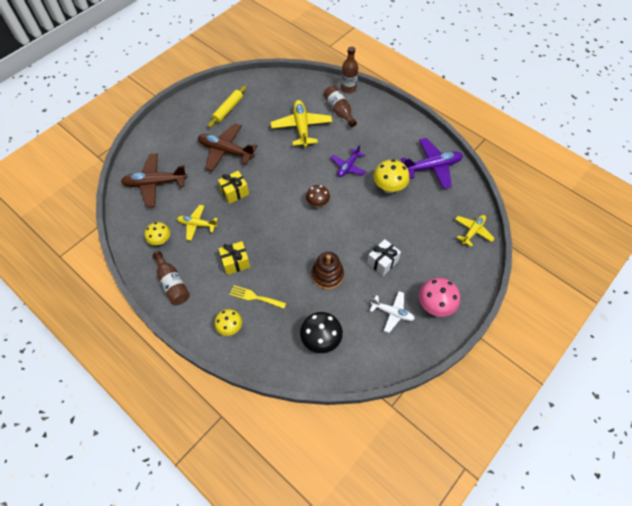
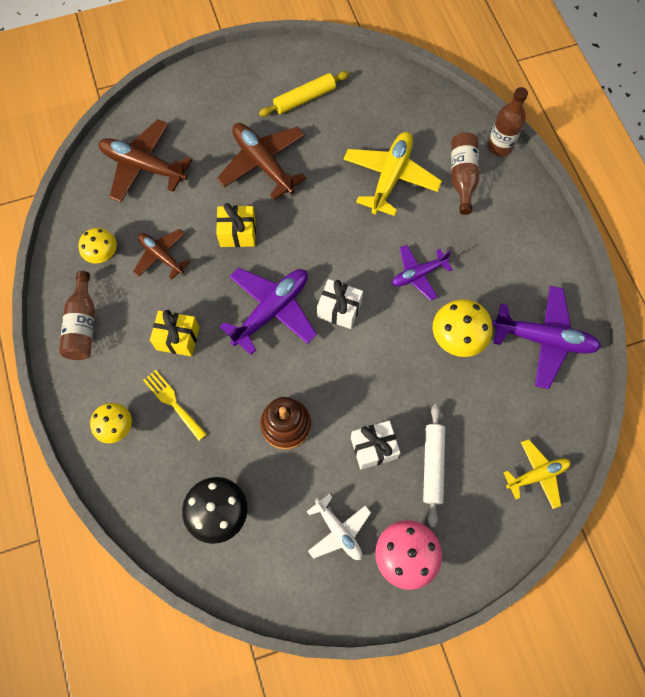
camera: 30 degrees right, 10 degrees up
yellow plane [177,205,218,241] -> brown plane [133,229,190,280]
brown mushroom [306,185,330,207] -> white gift [317,279,363,329]
none -> purple plane [220,268,317,355]
none -> white rolling pin [423,404,445,527]

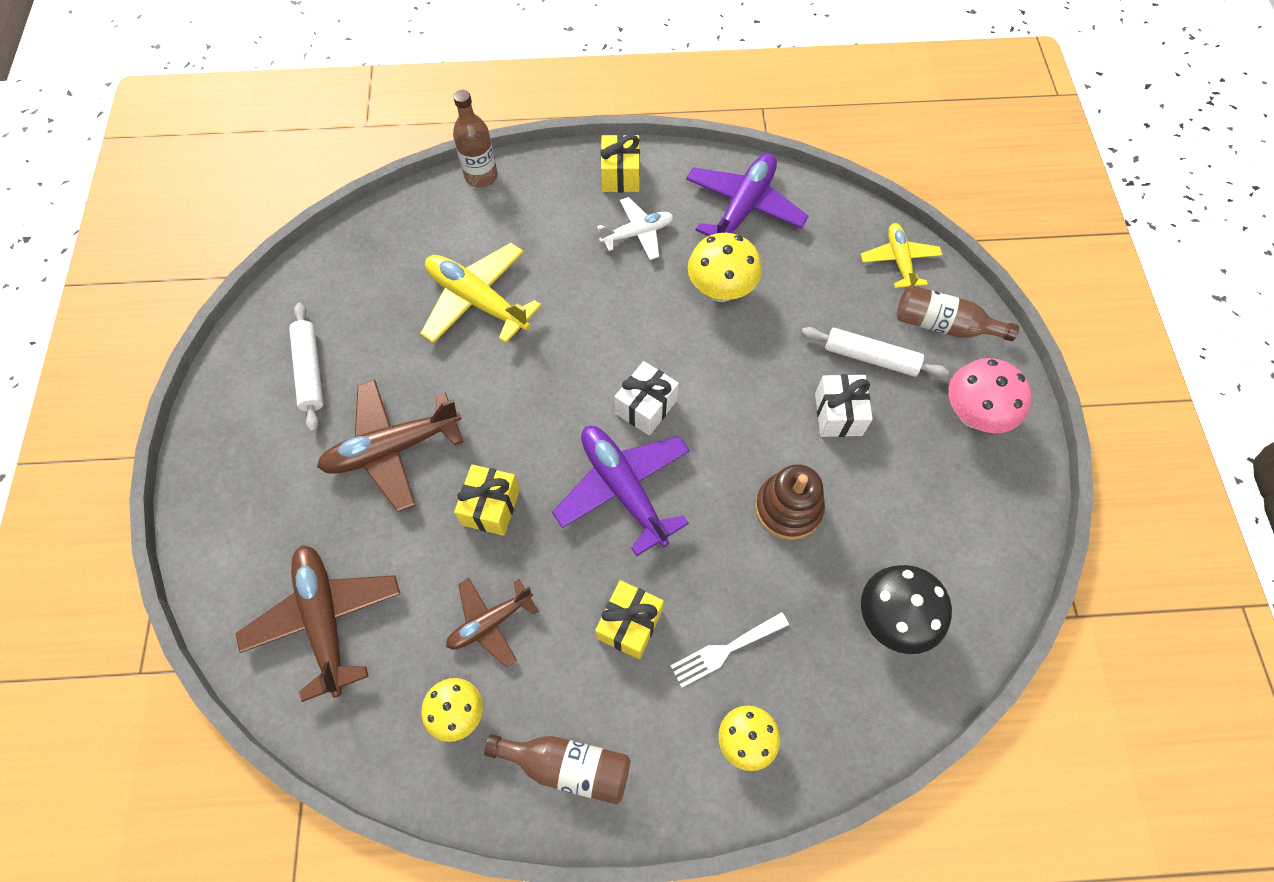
camera: 75 degrees left, 5 degrees down
brown plane [99,119,192,202] -> brown plane turned 120 degrees clockwise [236,545,400,702]
yellow fork [143,370,207,441] -> white fork [670,612,789,688]
yellow rolling pin [259,71,349,117] -> white rolling pin [289,303,323,432]
white plane [306,494,371,560] -> white plane moved to [597,197,673,260]
purple plane [392,245,453,301] -> none
brown bottle [451,132,479,215] -> brown bottle moved to [896,285,1019,341]
none -> yellow gift [601,134,640,192]

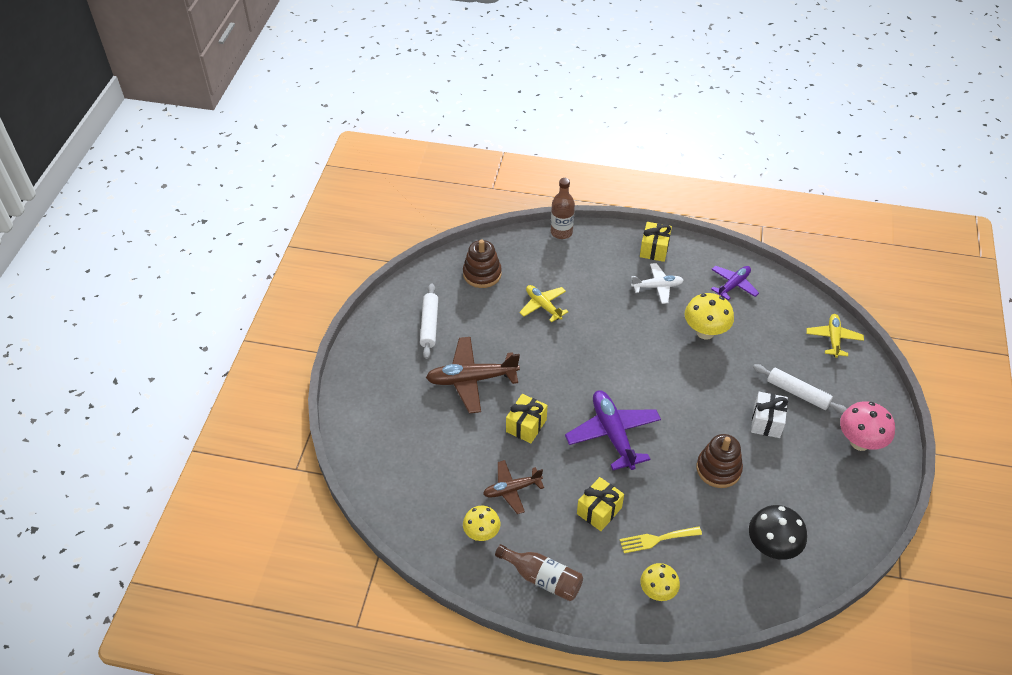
camera: 15 degrees right, 15 degrees down
brown plane [236,545,400,702] -> none
yellow plane [420,243,542,344] -> yellow plane [519,285,569,322], size x0.61
white gift [614,361,679,436] -> none
white fork [670,612,789,688] -> yellow fork [620,526,702,553]
purple plane [686,153,809,236] -> purple plane [711,266,759,300], size x0.61
brown bottle [896,285,1019,341] -> none
none -> brown stacking toy [463,240,502,288]

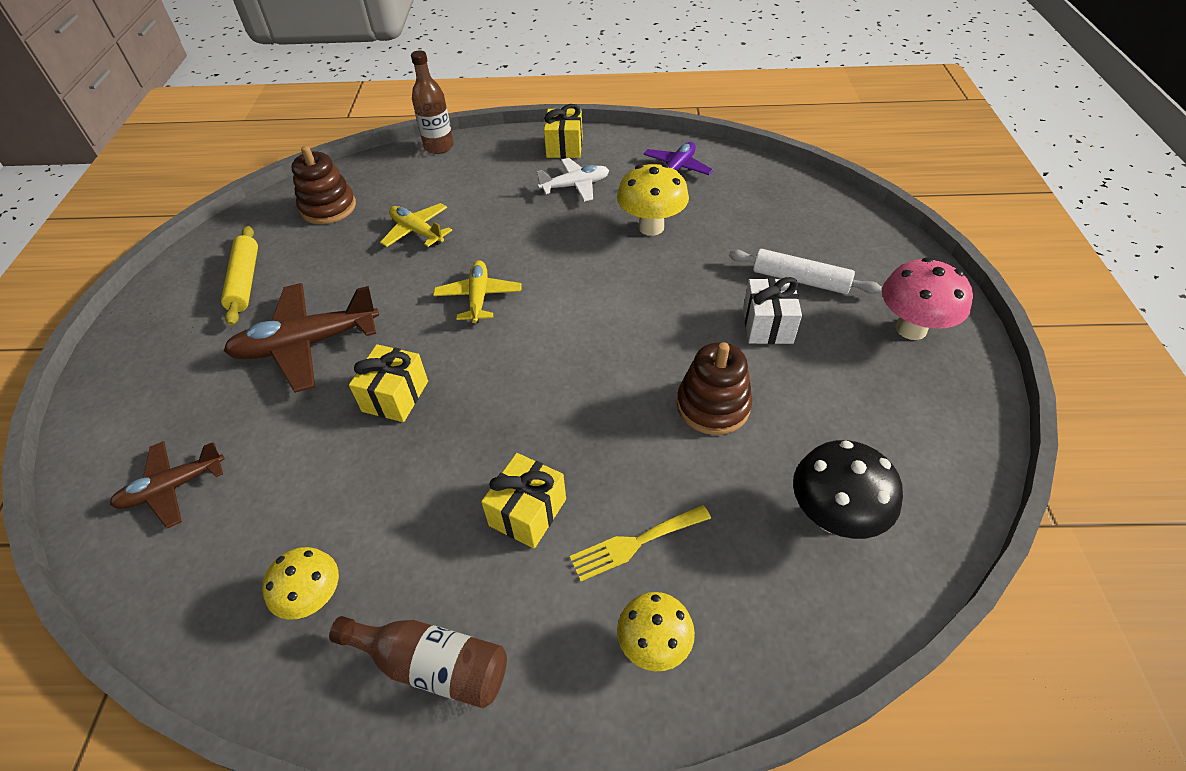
camera: 10 degrees left, 0 degrees up
white rolling pin [420,283,438,359] -> yellow rolling pin [221,226,258,326]
brown plane [483,460,544,514] -> brown plane moved to [110,441,225,528]
purple plane [565,390,661,470] -> none
yellow plane [806,314,864,358] -> yellow plane moved to [433,260,521,323]

